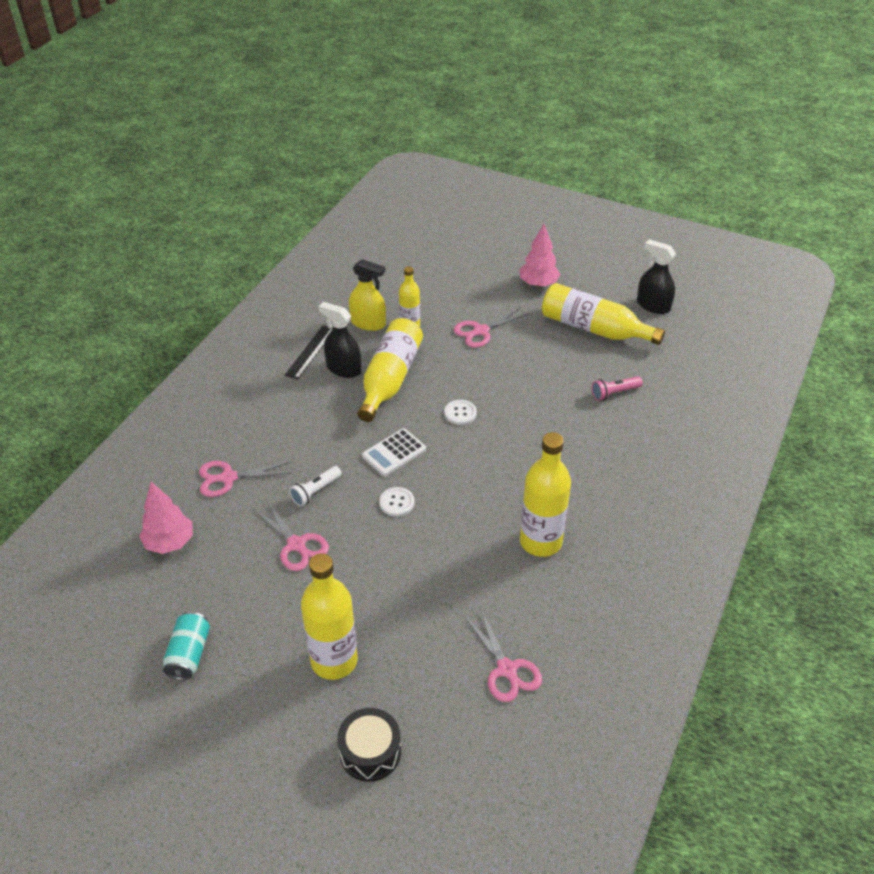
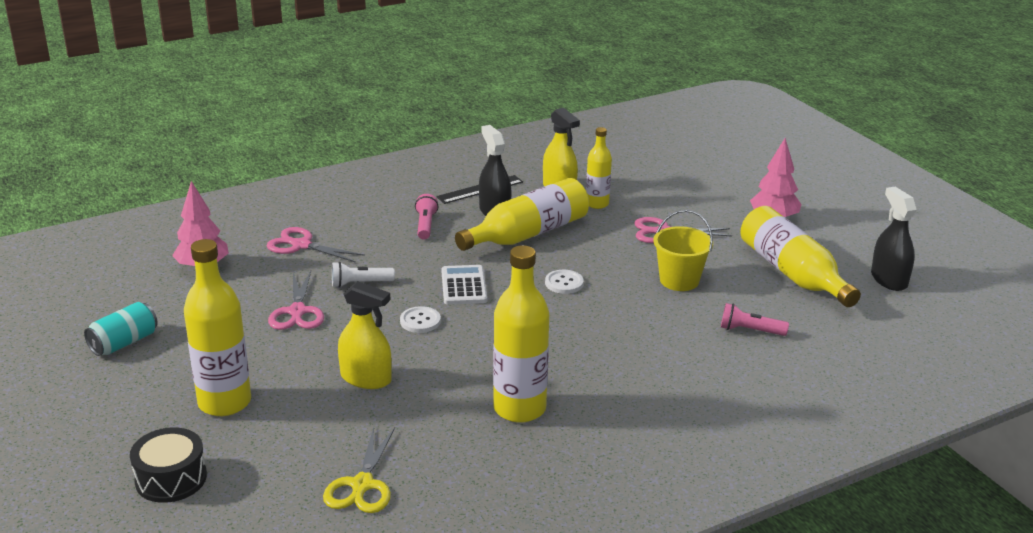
camera: 35 degrees right, 15 degrees down
white calculator [362,428,426,476] -> white calculator turned 90 degrees clockwise [441,265,487,305]
pink scissors [464,608,542,702] -> yellow scissors [323,427,395,513]
none -> yellow spray bottle [338,281,392,389]
none -> pink flashlight [415,194,439,239]
none -> yellow bucket [653,210,713,291]

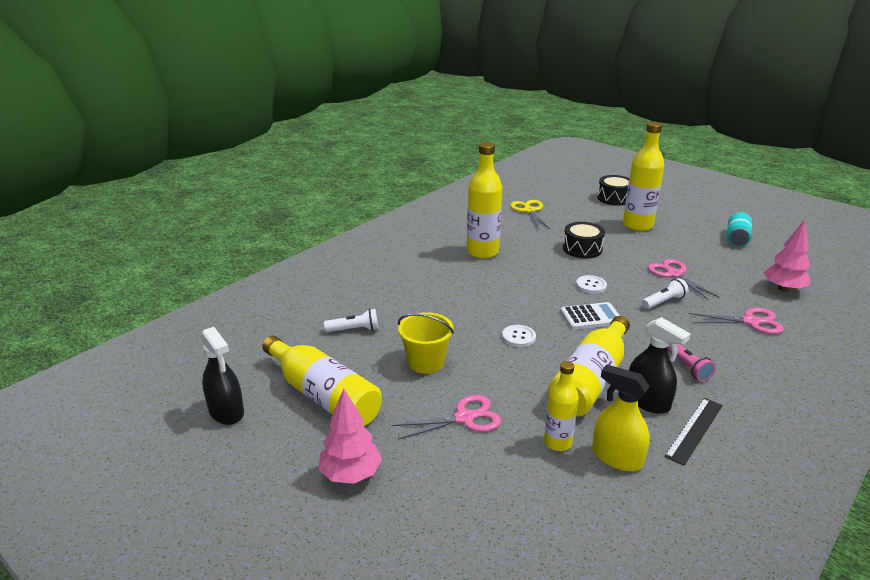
camera: 160 degrees right, 0 degrees up
yellow spray bottle [338,281,392,389] -> black drum [563,222,605,258]
white calculator [441,265,487,305] -> white calculator turned 75 degrees counterclockwise [561,302,620,329]
pink flashlight [721,303,789,336] -> white flashlight [324,309,378,332]

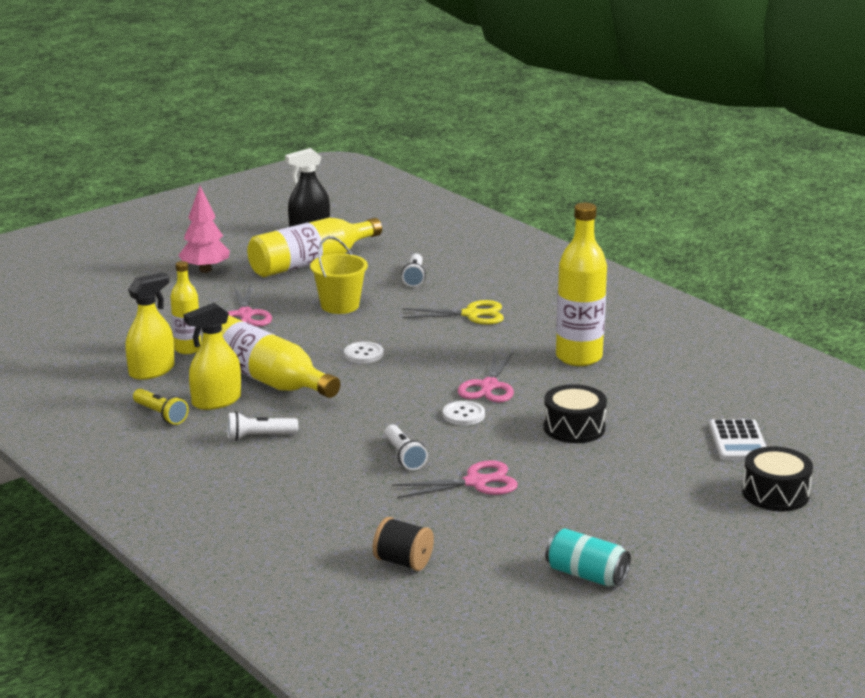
camera: 100 degrees right, 5 degrees down
yellow scissors [510,200,550,229] -> yellow scissors moved to [402,300,504,325]
white calculator [561,302,620,329] -> white calculator moved to [709,419,766,460]
yellow bottle [623,122,664,231] -> none
black spray bottle [629,317,690,414] -> yellow spray bottle [183,303,241,410]
black ruler [665,398,723,466] -> yellow flashlight [133,389,189,425]
pink flashlight [668,344,716,382] -> white flashlight [227,411,298,441]
pink scissors [689,308,784,334] -> pink scissors moved to [458,352,514,402]
pink tree [764,220,811,292] -> black spool [373,517,434,571]

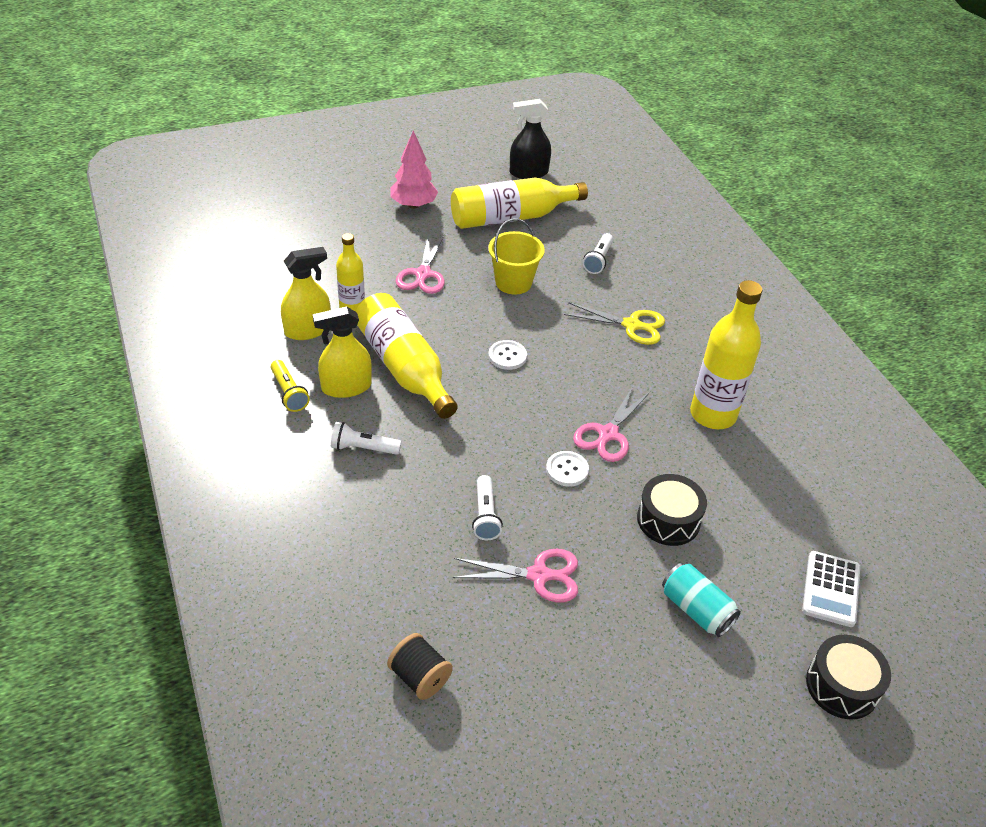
camera: 15 degrees right, 20 degrees up
turquoise can [545,528,631,587] -> turquoise can moved to [662,563,741,637]

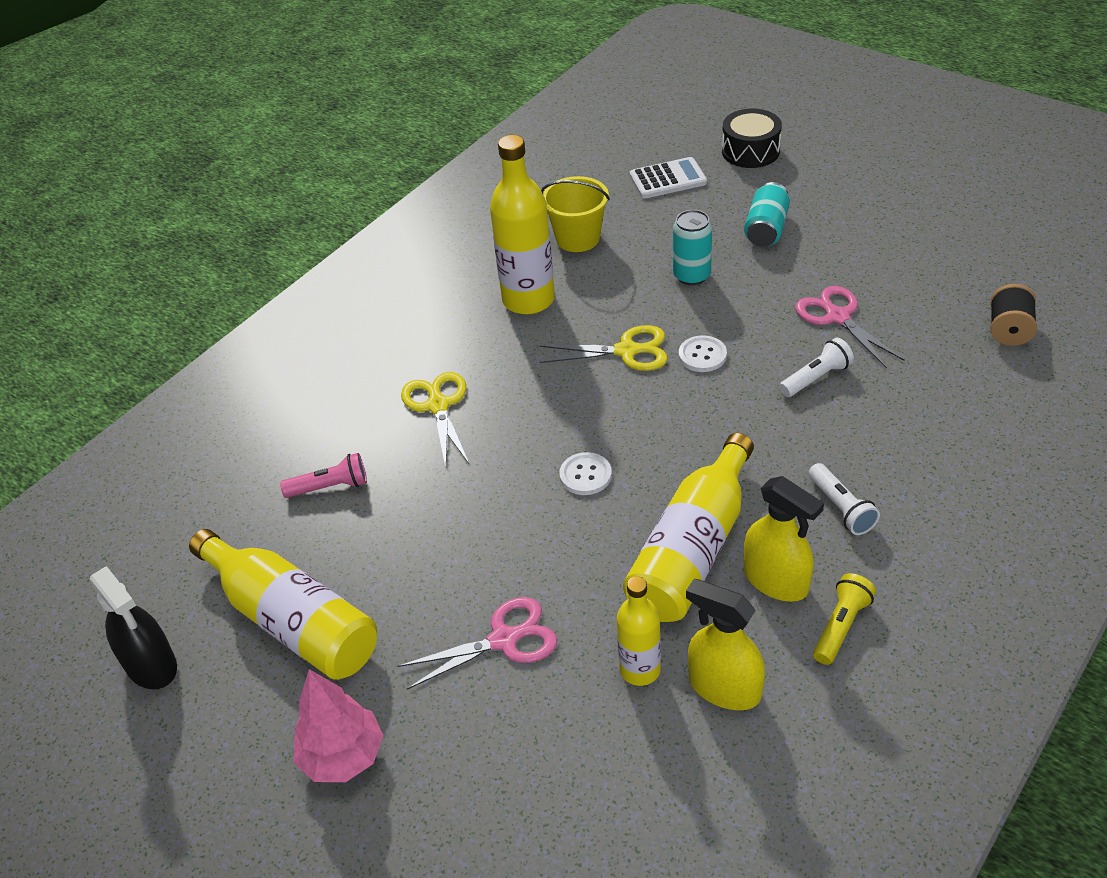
camera: 115 degrees left, 0 degrees up
yellow bucket [488,218,545,295] -> yellow bucket moved to [541,176,610,252]
pink scissors [573,386,650,462] -> yellow scissors [540,325,668,371]
white flashlight [583,233,613,274] -> pink flashlight [280,453,367,498]
black drum [637,474,707,546] -> turquoise can [673,210,712,285]

